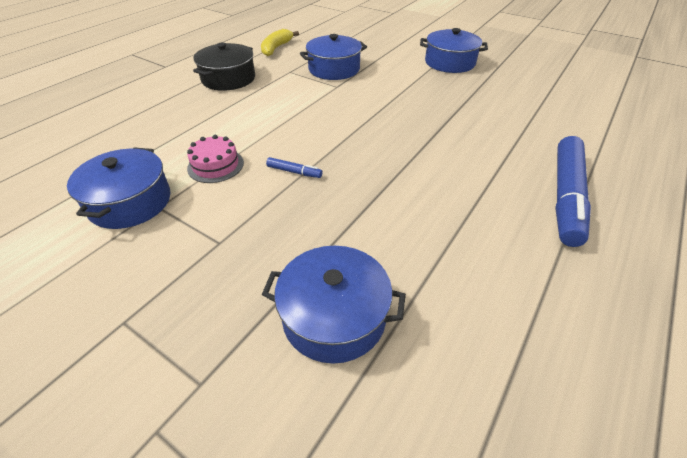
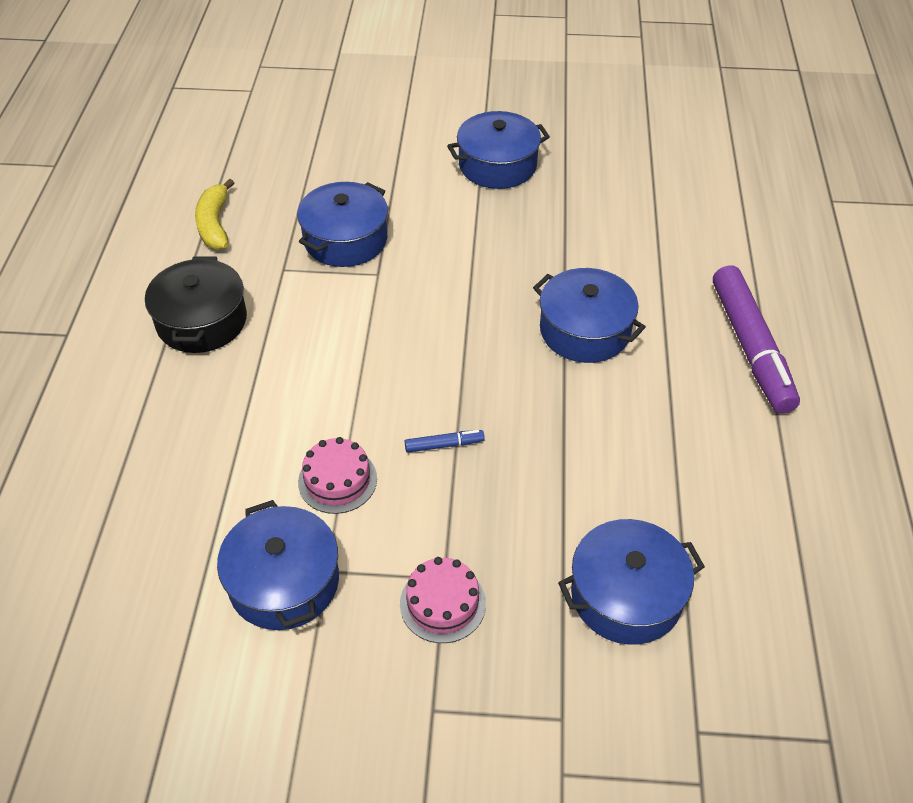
camera: 30 degrees left, 5 degrees up
blue marker [555,136,591,247] -> purple marker [713,265,800,414]
none -> pink cake [400,557,486,643]
none -> blue pot [533,268,646,363]

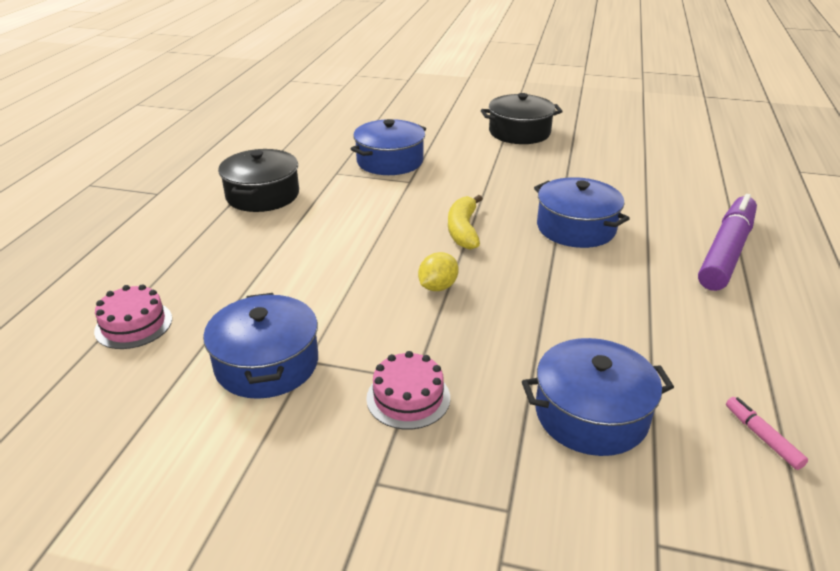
camera: 10 degrees right, 15 degrees down
yellow banana [195,179,234,250] -> yellow banana moved to [448,195,483,250]
pink cake [298,437,377,514] -> pink cake moved to [94,284,172,349]
blue marker [405,430,485,453] -> yellow lemon [418,252,459,291]
blue pot [447,111,550,189] -> black pot [481,93,563,144]
purple marker [713,265,800,414] -> purple marker turned 150 degrees counterclockwise [698,194,757,291]
none -> pink marker [726,397,808,470]

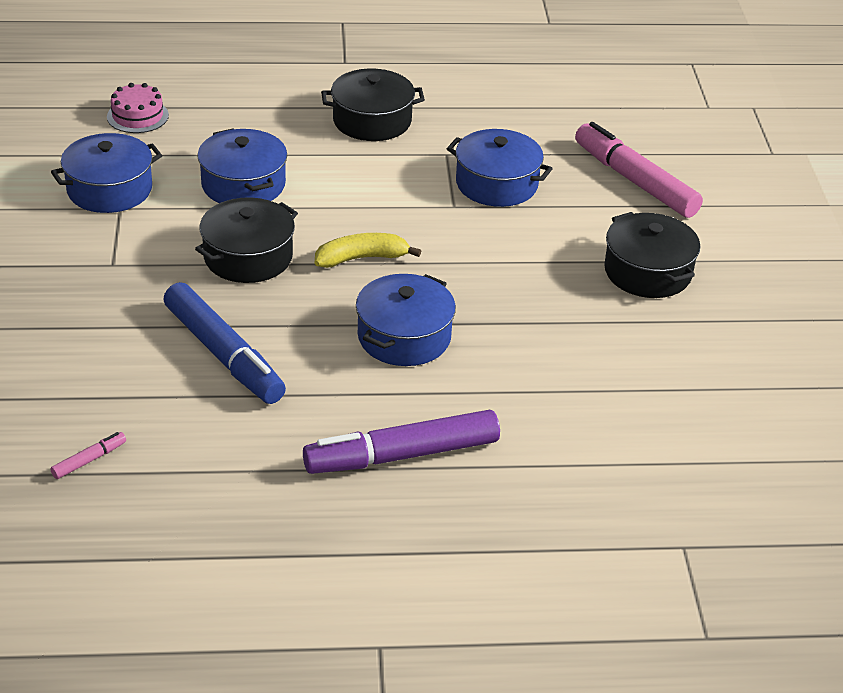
camera: 70 degrees right, 5 degrees up
pink cake [366,351,450,430] -> none
yellow lemon [418,252,459,291] -> black pot [195,197,298,283]
blue pot [522,338,674,456] -> blue pot moved to [197,128,287,203]
purple marker [698,194,757,291] -> purple marker turned 150 degrees clockwise [303,410,500,474]
none -> blue marker [163,282,286,404]
none -> pink marker [575,122,703,218]

